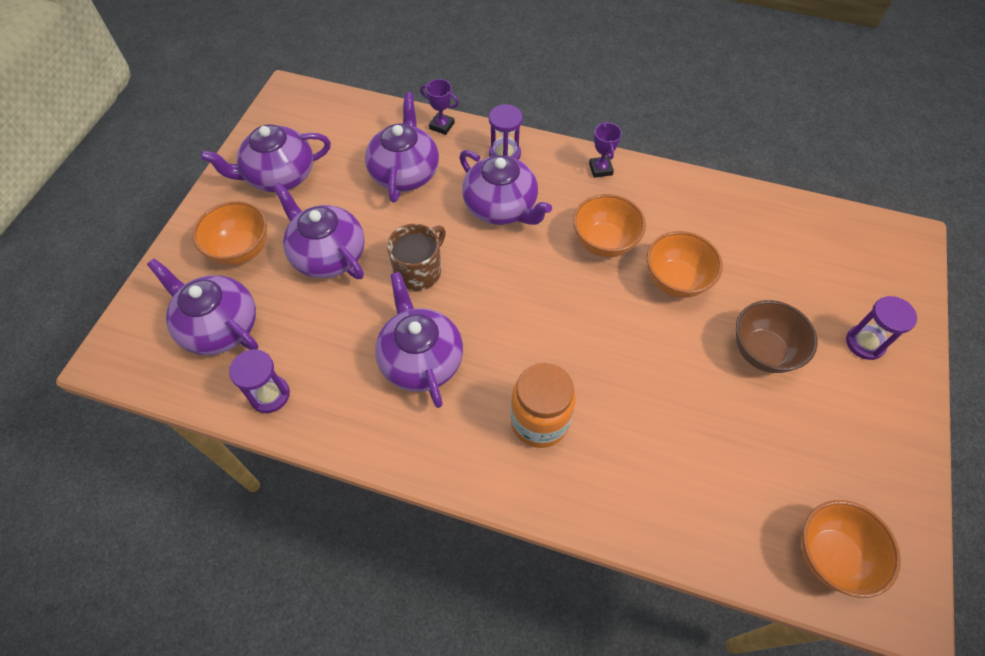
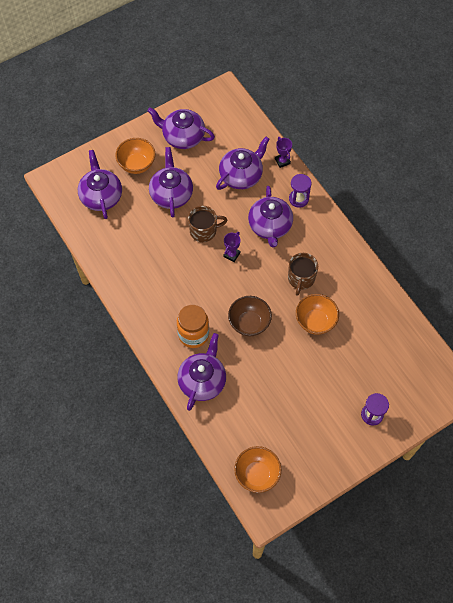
camera: 40 degrees right, 5 degrees up
purple hourglass [229,349,290,413] -> none
purple teapot [375,272,463,408] -> purple teapot moved to [177,333,226,411]
orange bowl [573,194,646,257] -> brown mug [288,253,318,296]
purple trophy [589,121,622,178] -> purple trophy moved to [223,232,241,262]
brown bowl [736,300,818,373] -> brown bowl moved to [228,296,272,336]

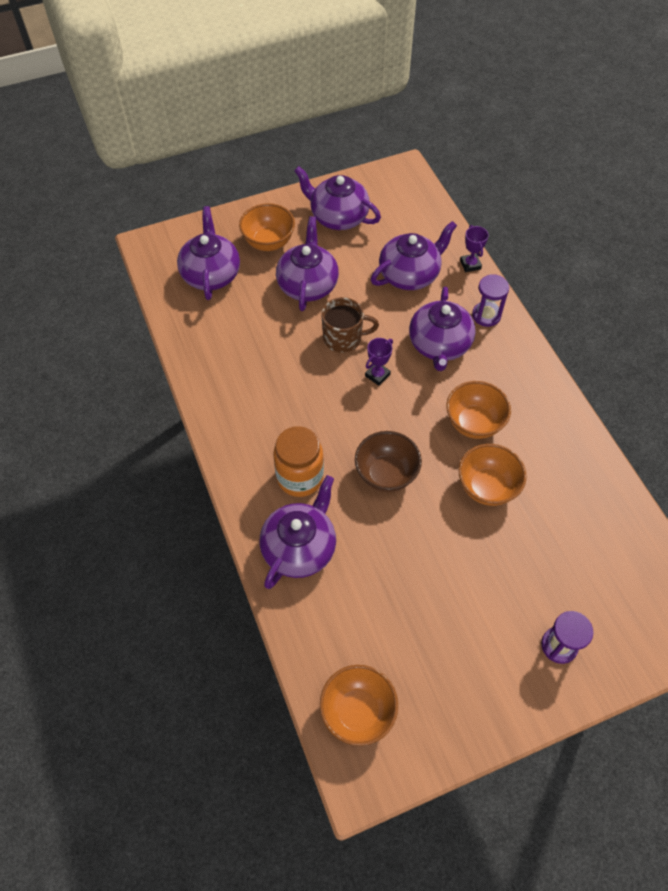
camera: 10 degrees right, 5 degrees down
brown mug [288,253,318,296] -> orange bowl [446,381,511,439]

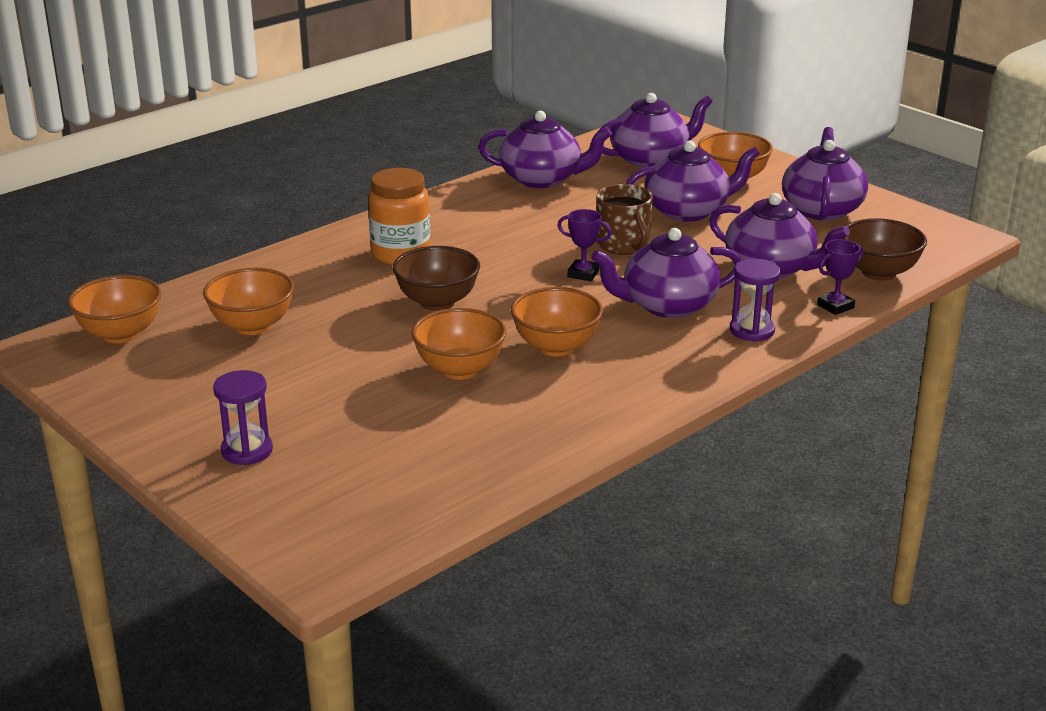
camera: 70 degrees right, 30 degrees down
purple teapot [260,475,336,589] -> purple teapot moved to [478,111,612,188]
none -> orange bowl [203,268,294,335]
none -> brown bowl [842,218,927,281]

